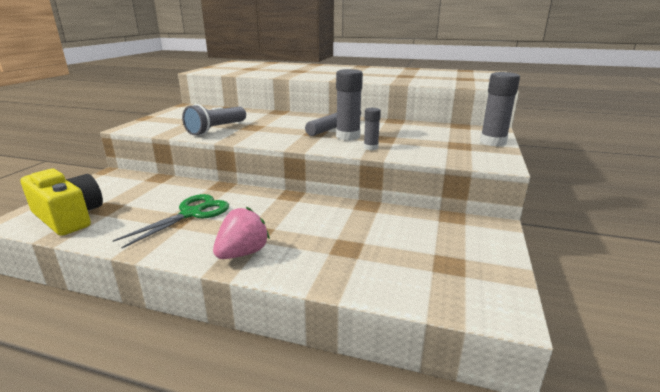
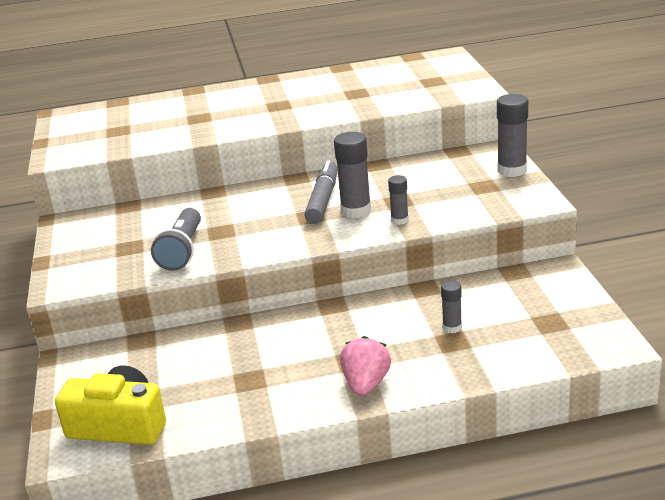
camera: 25 degrees left, 5 degrees up
green scissors [113,194,229,248] -> none
none -> grey glue stick [441,280,462,333]

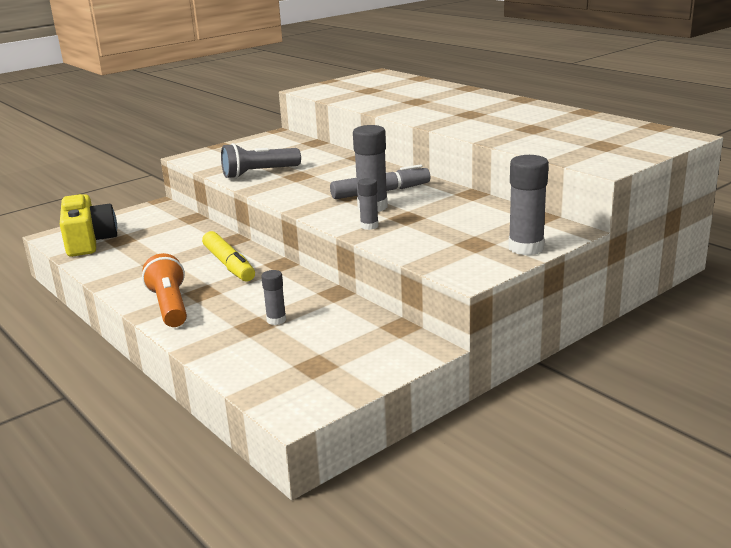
camera: 60 degrees right, 5 degrees down
pink strawberry [340,336,391,396] -> orange flashlight [142,253,187,327]
none -> yellow marker [202,231,255,282]

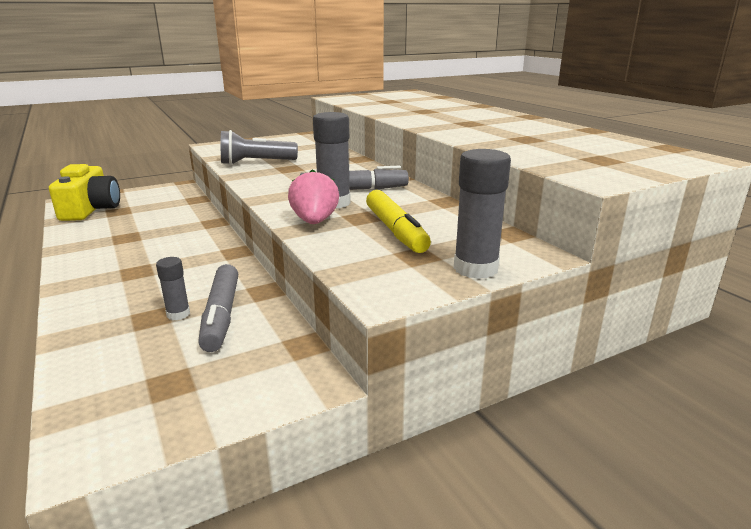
camera: 10 degrees right, 0 degrees up
orange flashlight [142,253,187,327] -> none
yellow marker [202,231,255,282] -> yellow marker moved to [366,190,431,253]
grey glue stick [358,178,379,230] -> pink strawberry [288,169,339,224]
none -> grey marker [198,264,239,352]

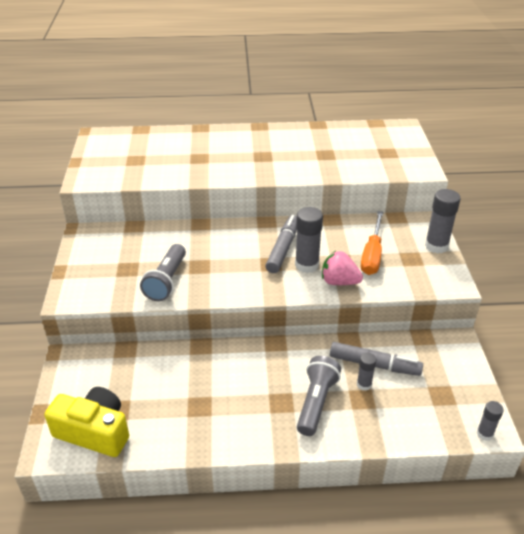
camera: 65 degrees left, 15 degrees up
yellow marker [366,190,431,253] -> orange screwdriver [361,211,383,275]
none -> grey flashlight [297,356,341,436]
none -> grey glue stick [477,401,504,441]

